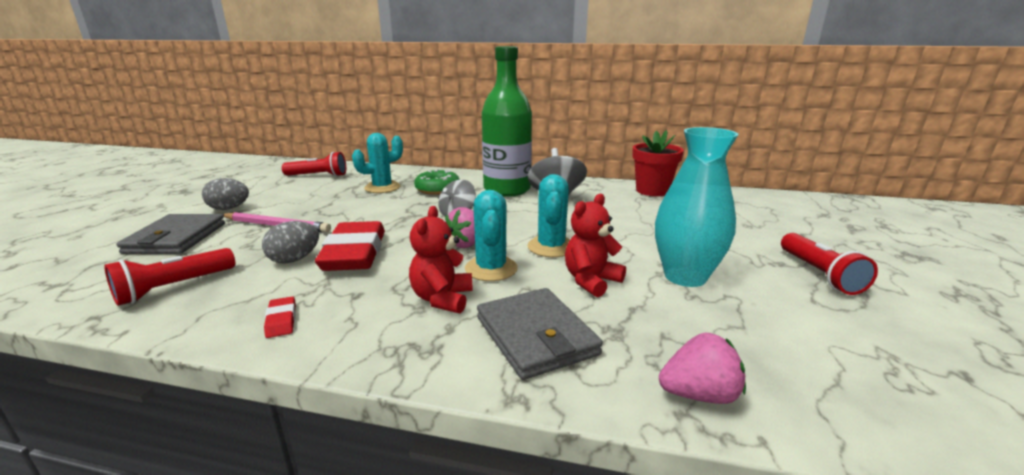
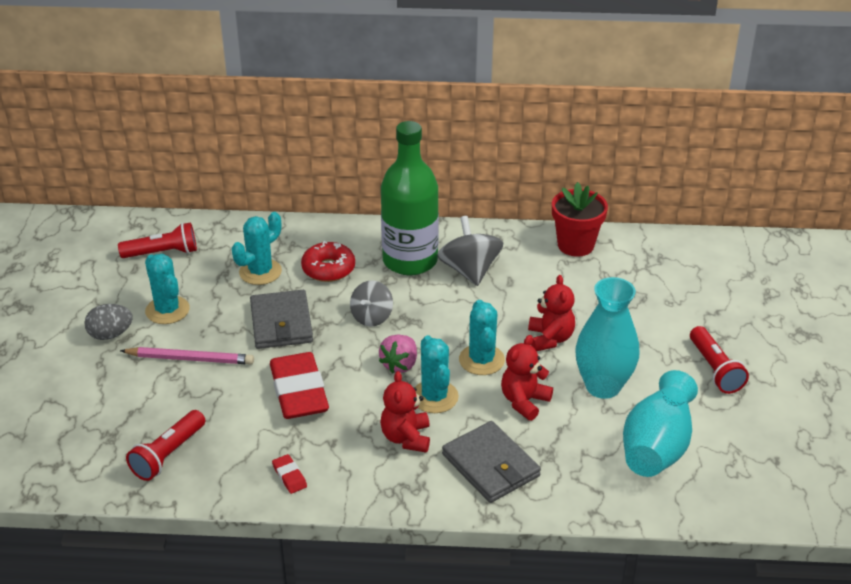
camera: 10 degrees left, 15 degrees up
grey wallet [117,214,225,254] -> grey wallet moved to [250,290,313,349]
grey egg [262,221,319,264] -> none
green donut [414,169,460,195] -> red donut [301,241,355,282]
pink strawberry [659,333,746,404] -> none
none -> turquoise cactus [145,254,190,324]
none -> red teddy bear [528,275,575,351]
none -> turquoise vase [623,370,698,477]

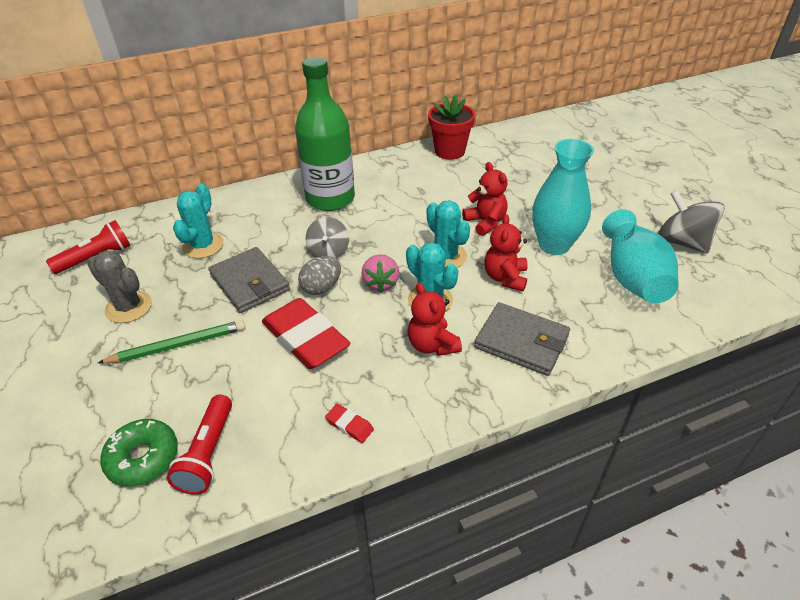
camera: 25 degrees left, 5 degrees up
grey egg [84,304,133,340] -> grey egg moved to [298,256,341,295]
pink pencil [120,347,254,365] -> green pencil [98,320,245,364]
turquoise cactus [145,254,190,324] -> grey cactus [87,250,152,323]
red donut [301,241,355,282] -> none
grey spinning top [437,216,503,286] -> grey spinning top moved to [658,190,724,253]
red flashlight [690,326,749,394] -> none
none -> green donut [100,419,178,487]

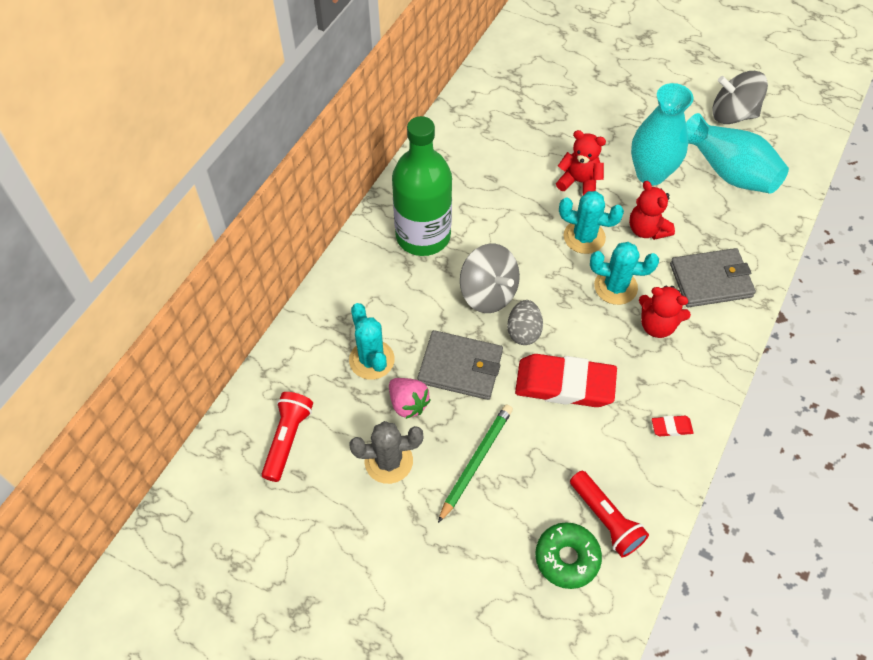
camera: 40 degrees left, 15 degrees up
grey spinning top [306,217,349,259] -> grey spinning top [460,244,520,313], size x1.52
pink strawberry [361,254,399,292] -> pink strawberry moved to [389,378,431,419]
red flower pot [428,95,475,160] -> none

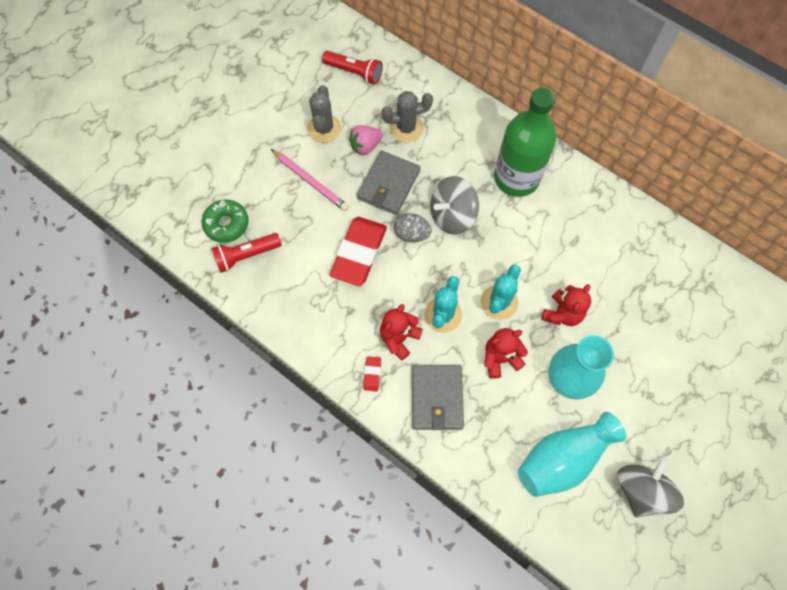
camera: 100 degrees right, 10 degrees up
turquoise cactus [349,303,395,380] -> grey cactus [382,91,433,142]
green pencil [438,404,513,523] -> pink pencil [271,149,349,211]
red eraser [652,416,693,436] -> red eraser moved to [363,356,381,391]

